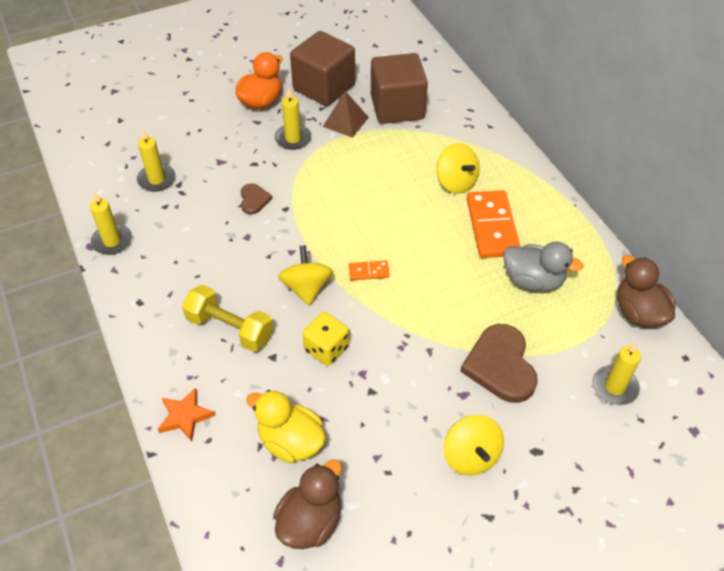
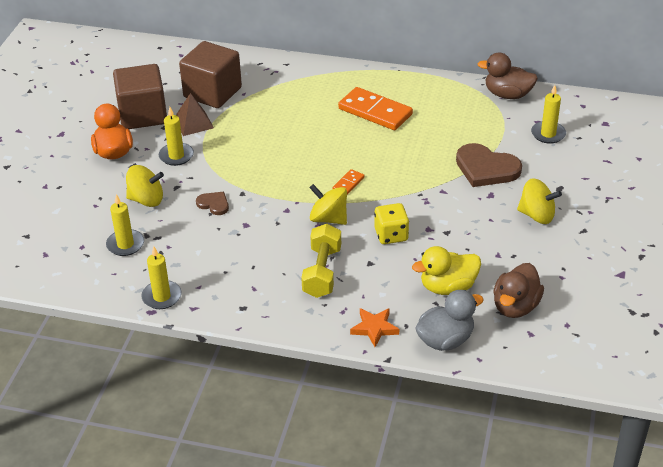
camera: 50 degrees left, 10 degrees down
yellow dumbbell [182,285,273,352] -> yellow dumbbell turned 60 degrees counterclockwise [301,224,341,298]
brown duck [273,459,342,549] -> brown duck turned 135 degrees counterclockwise [493,263,544,318]
yellow spinning top [437,143,480,194] -> yellow spinning top moved to [126,165,164,207]
grey duck [503,242,584,292] -> grey duck moved to [415,290,484,351]

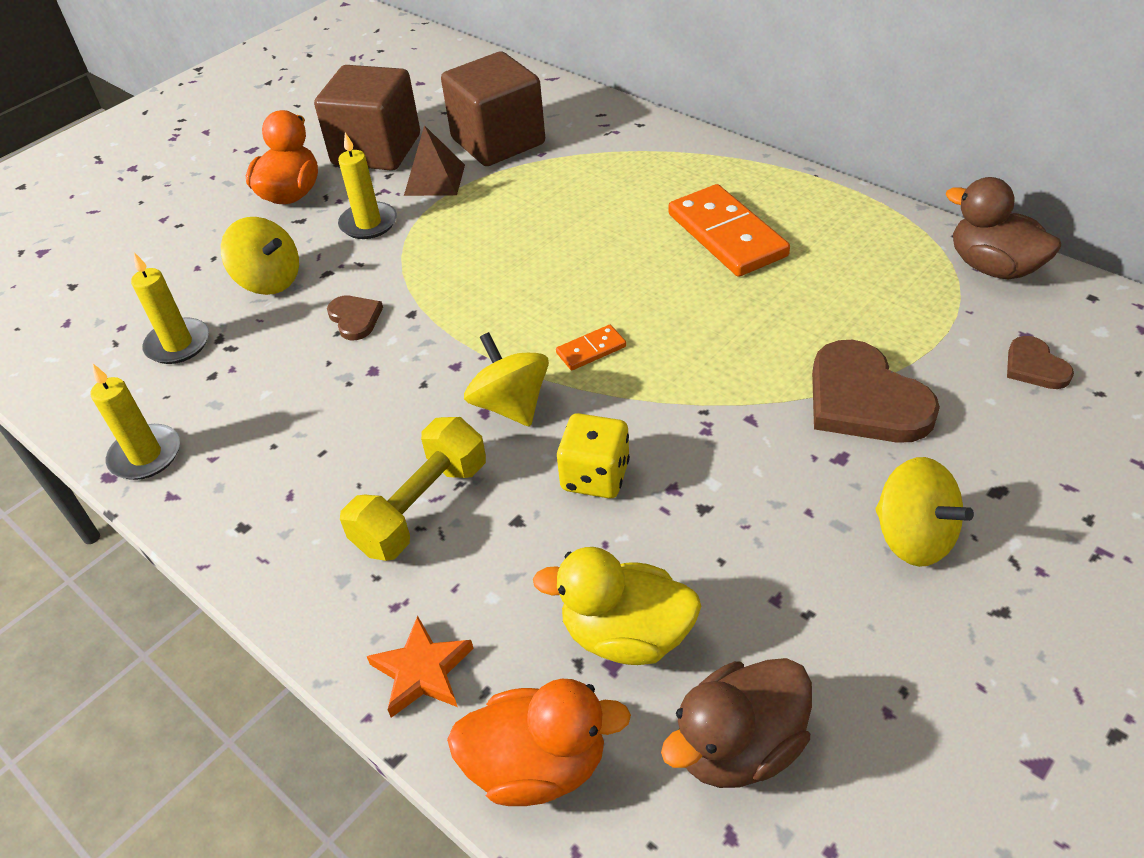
camera: 30 degrees right, 5 degrees up
grey duck [415,290,484,351] -> orange duck [447,679,631,806]
yellow candle [531,85,566,144] -> brown heart [1007,336,1074,389]

